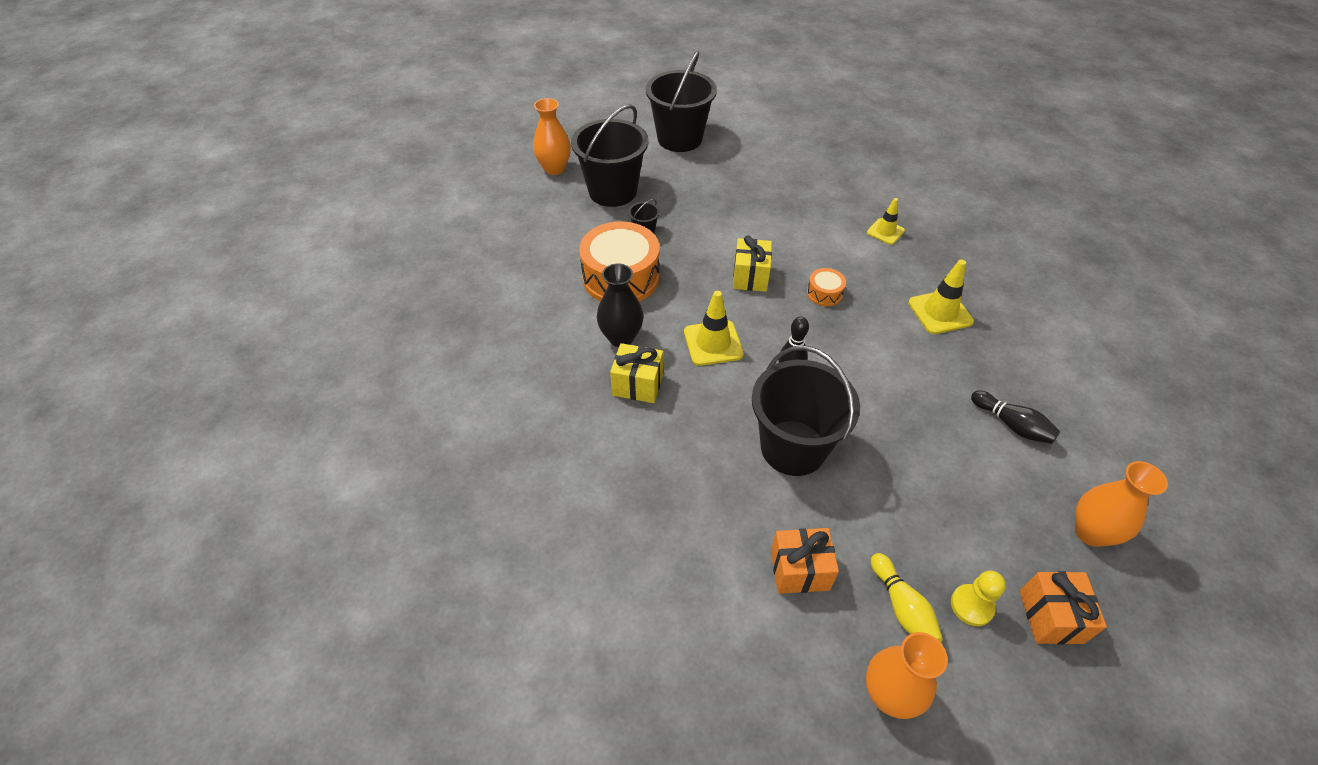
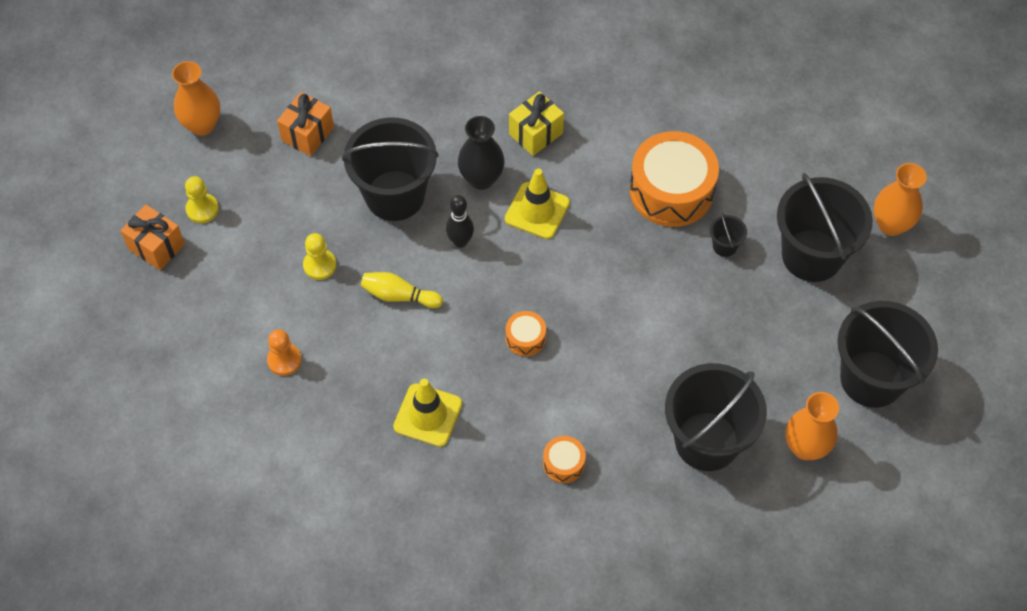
camera: 125 degrees right, 10 degrees up
black vase [597,263,644,347] -> black vase moved to [458,116,504,190]
yellow gift [733,235,772,292] -> none
yellow traffic cone [867,198,905,245] -> orange drum [543,436,586,483]
yellow bowling pin [871,553,943,642] -> yellow bowling pin moved to [361,272,443,308]
black bowling pin [971,390,1060,444] -> orange pawn [267,329,302,376]
orange vase [1075,461,1168,547] -> orange vase moved to [786,392,839,460]
none -> yellow pawn [303,233,336,280]
none -> black bucket [665,363,767,471]

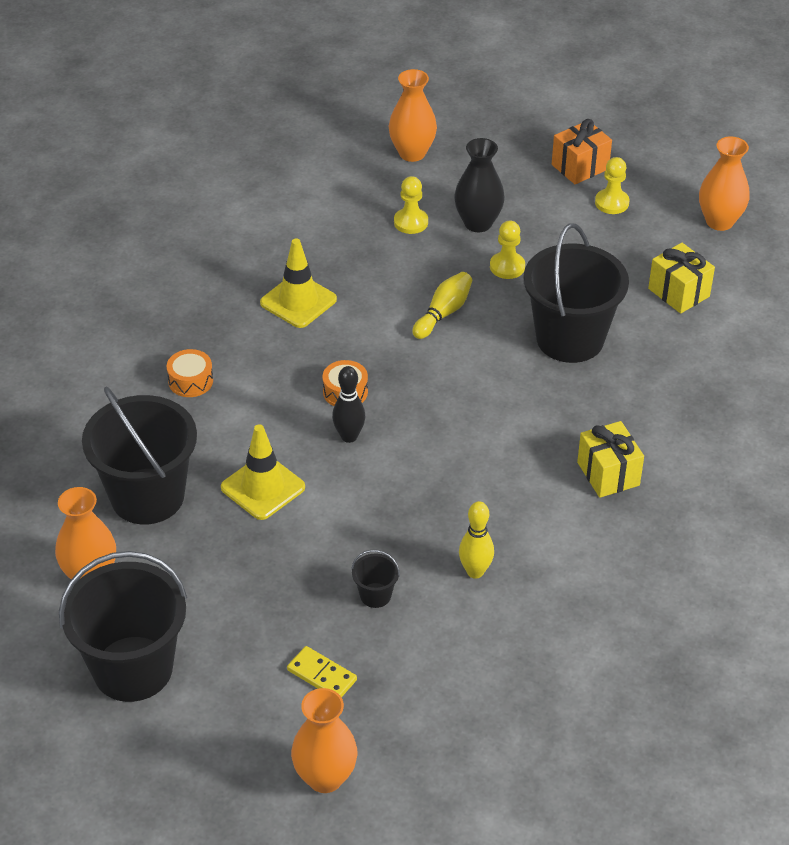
camera: 110 degrees right, 15 degrees down
orange pawn [267,329,302,376] -> yellow pawn [394,176,428,234]
orange gift [277,92,334,156] -> yellow gift [648,243,715,314]
black bowling pin [446,195,474,248] -> black bowling pin moved to [332,366,365,443]
black vase [458,116,504,190] -> black vase moved to [454,138,505,232]
yellow traffic cone [505,169,570,239] -> yellow traffic cone moved to [221,424,305,520]
orange drum [630,131,719,227] -> yellow bowling pin [459,501,494,579]
black bucket [777,173,873,282] -> yellow domino [287,646,357,698]
none -> orange vase [389,69,437,162]

